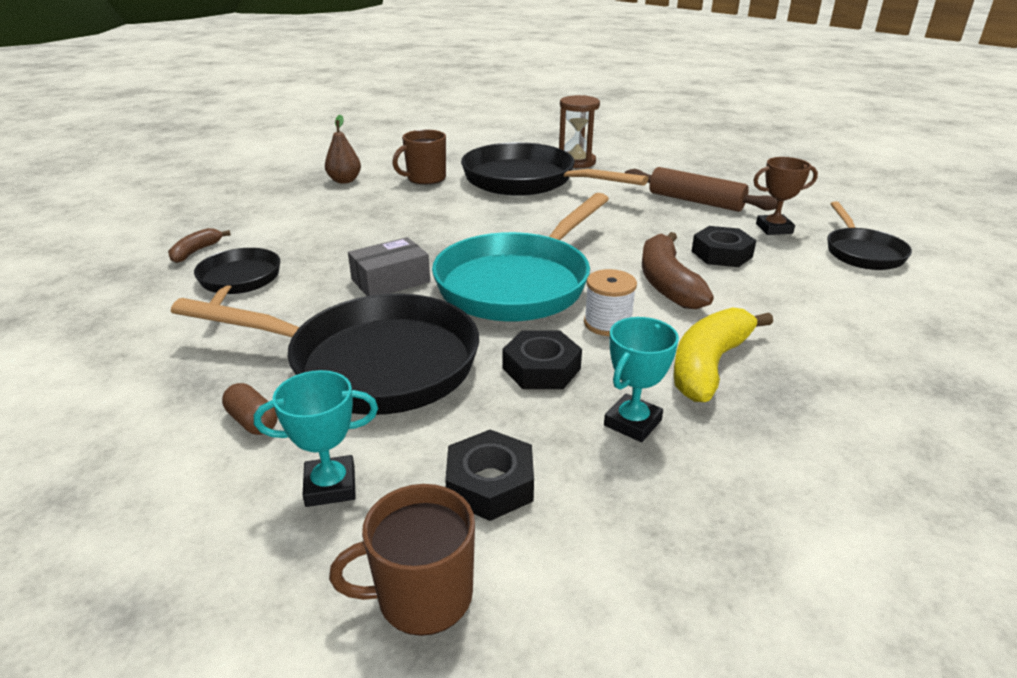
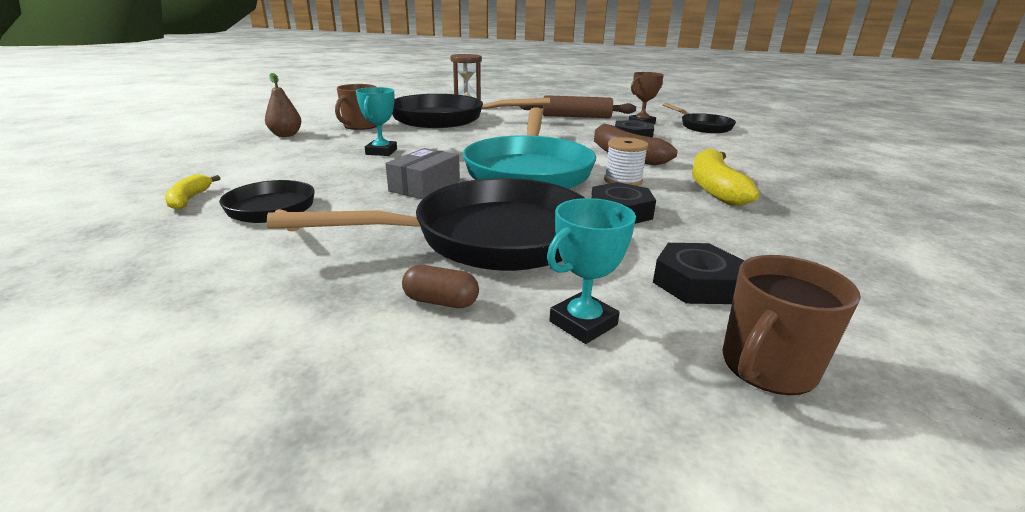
camera: 30 degrees left, 5 degrees down
brown banana [168,228,231,263] -> yellow banana [165,174,220,210]
turquoise trophy [604,317,679,442] -> turquoise trophy moved to [356,87,397,156]

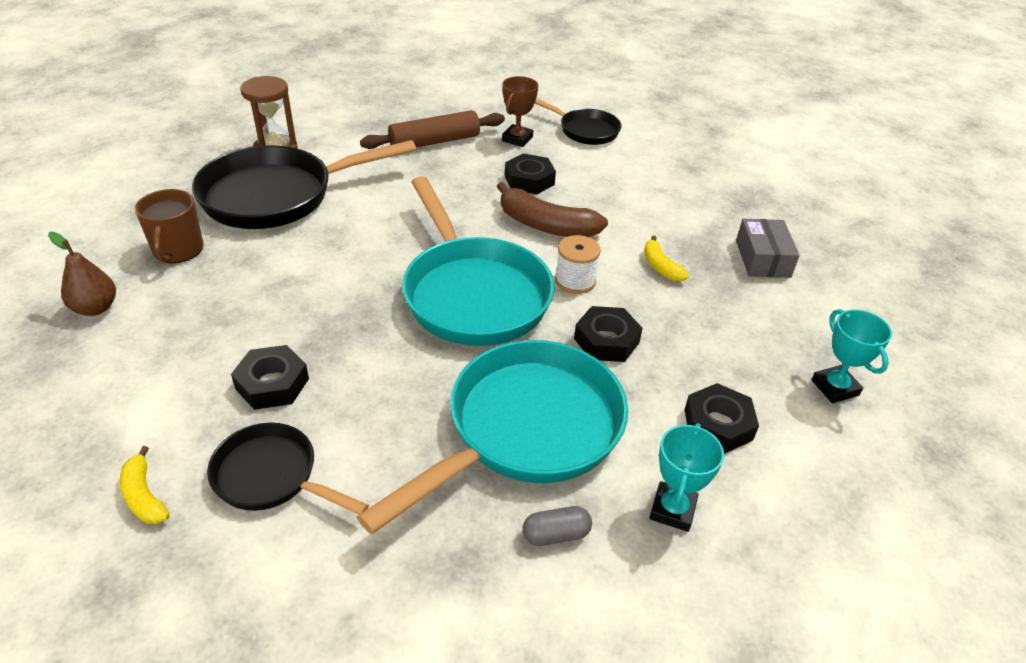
camera: 30 degrees left, 15 degrees up
black pan [267,178,585,271] -> turquoise pan [357,340,628,534]
turquoise trophy [356,87,397,156] -> turquoise trophy moved to [812,309,892,403]
grey box [385,148,460,199] -> grey box moved to [736,219,800,278]
brown capsule [402,265,479,308] -> grey capsule [523,506,592,546]
yellow banana [692,148,760,206] -> yellow banana [644,236,689,282], size x0.54
brown mug [722,255,861,395] -> none
none -> black nut [231,345,309,410]

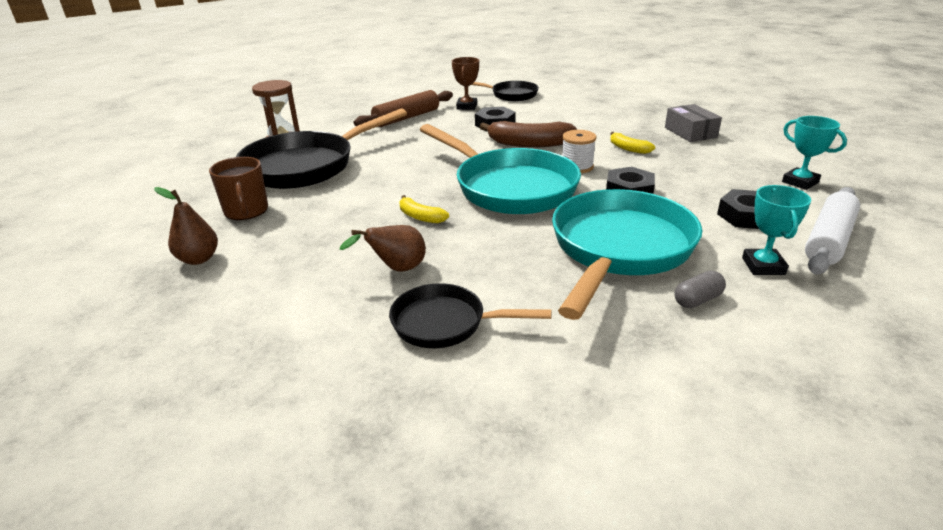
camera: 15 degrees left, 10 degrees down
yellow banana [120,446,169,524] -> yellow banana moved to [399,195,449,223]
black nut [231,345,309,410] -> brown pear [340,225,426,272]
none -> white rolling pin [805,187,860,274]

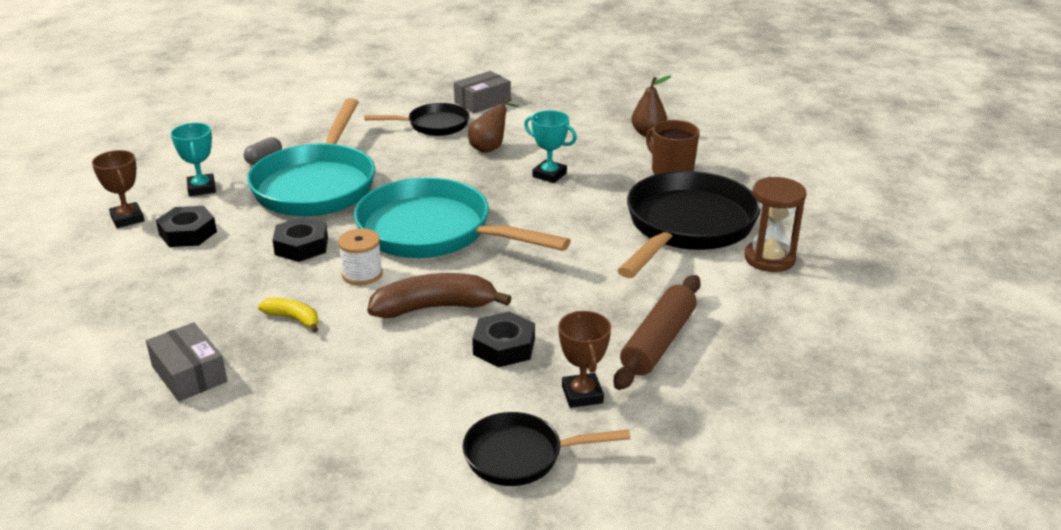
camera: 160 degrees right, 0 degrees up
yellow banana [399,195,449,223] -> none
turquoise trophy [782,116,847,190] -> turquoise trophy moved to [524,110,577,183]
white rolling pin [805,187,860,274] -> brown trophy [92,150,145,228]
none -> grey box [454,71,511,113]

